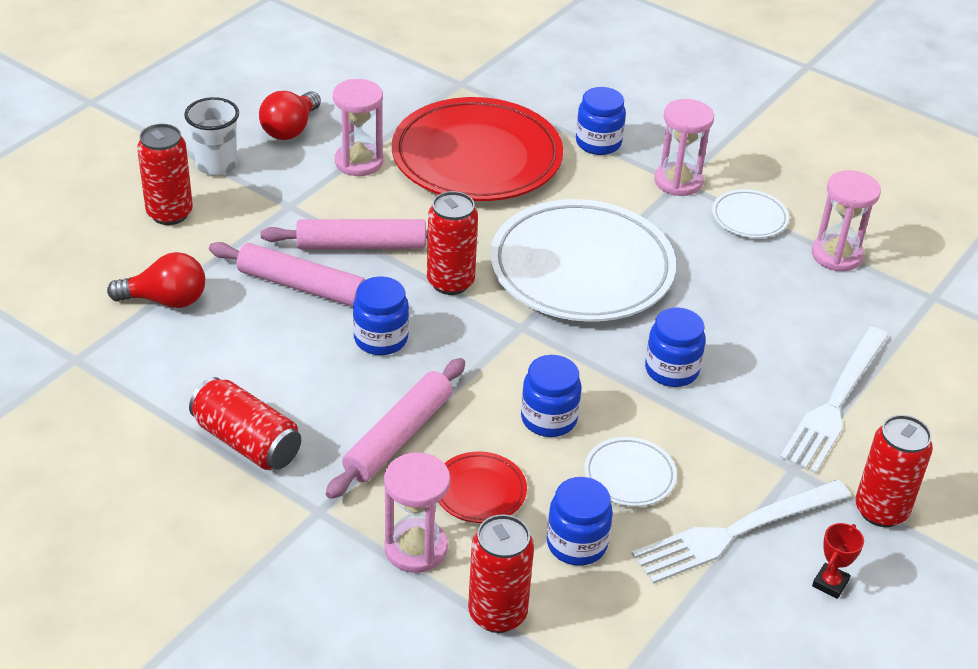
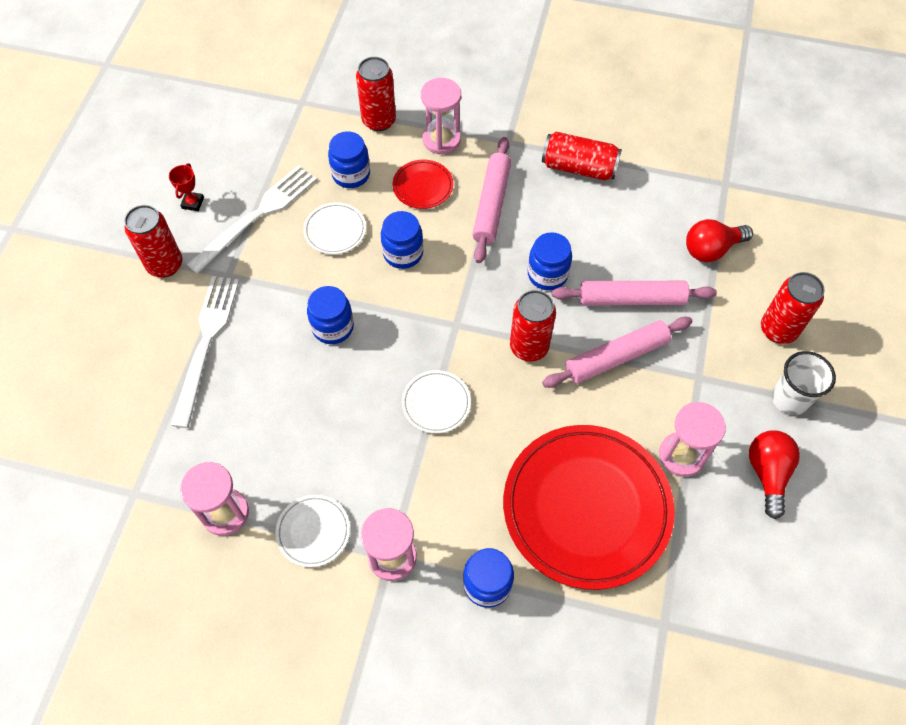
camera: 160 degrees right, 20 degrees up
white plate [490,199,676,322] -> white plate [402,370,471,434], size x0.43

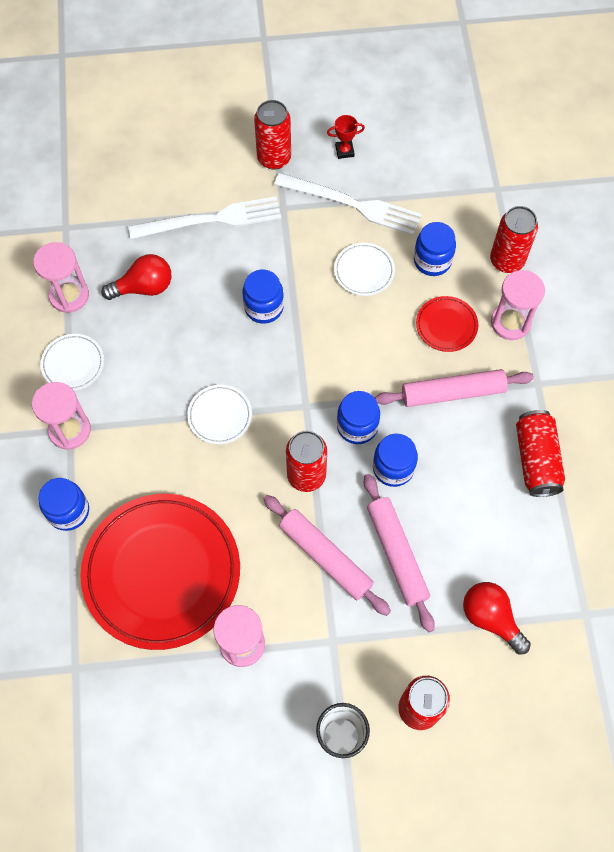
camera: 70 degrees right, 5 degrees up
blue jar [381,211,423,269] -> blue jar moved to [337,391,380,444]
red light bulb [749,430,800,519] -> red light bulb moved to [101,254,171,300]

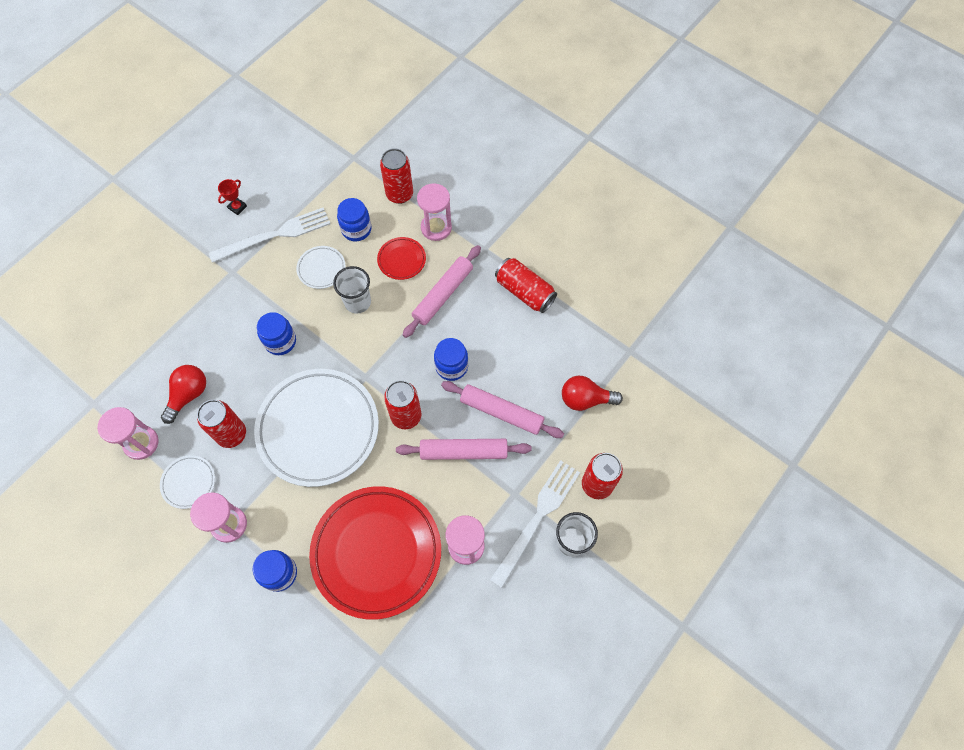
camera: 45 degrees left, 0 degrees up
white fork [129,196,281,239] -> white fork moved to [490,460,580,588]
white plate [187,385,252,444] -> white plate [254,369,379,487], size x2.31
red can [254,100,291,170] -> red can moved to [197,400,246,448]
blue jar [337,391,380,444] -> none
none -> white cup [333,266,371,314]

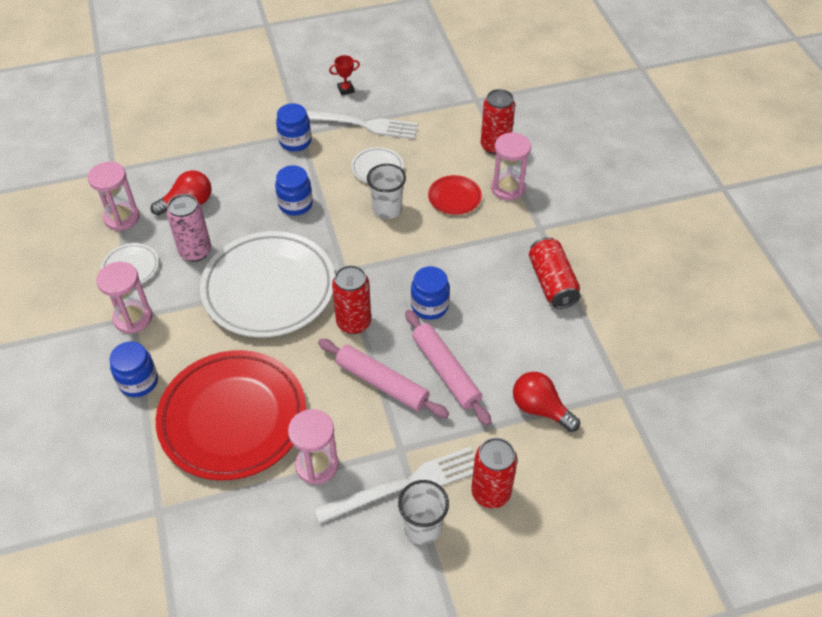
camera: 35 degrees right, 15 degrees down
red can [197,400,246,448] -> pink can [167,194,211,262]
blue jar [337,198,371,241] -> blue jar moved to [276,103,311,152]
pink rolling pin [403,245,481,338] -> none

